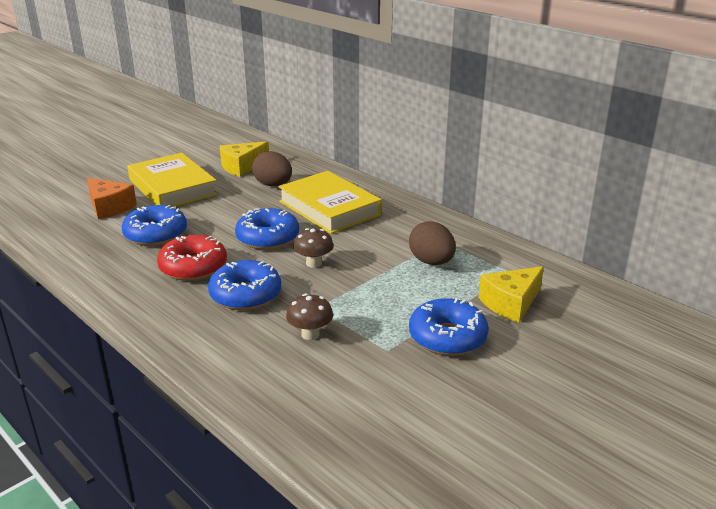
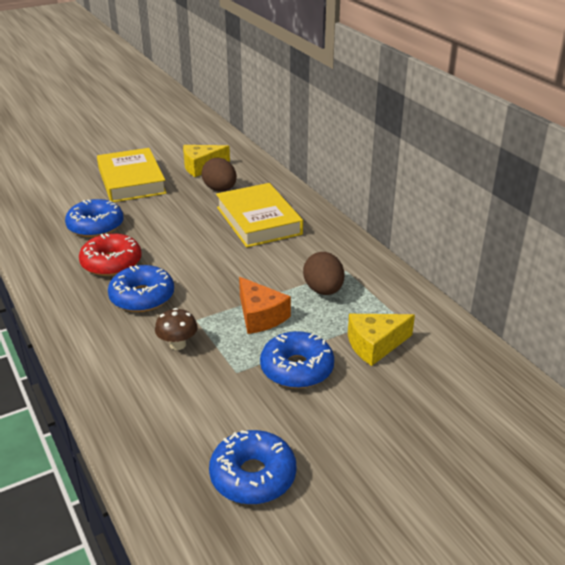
camera: 15 degrees right, 5 degrees up
orange cheese [87,177,137,220] -> orange cheese moved to [239,277,291,334]
blue donut [235,208,299,250] -> blue donut moved to [209,430,296,505]
brown mushroom [293,228,334,268] -> none

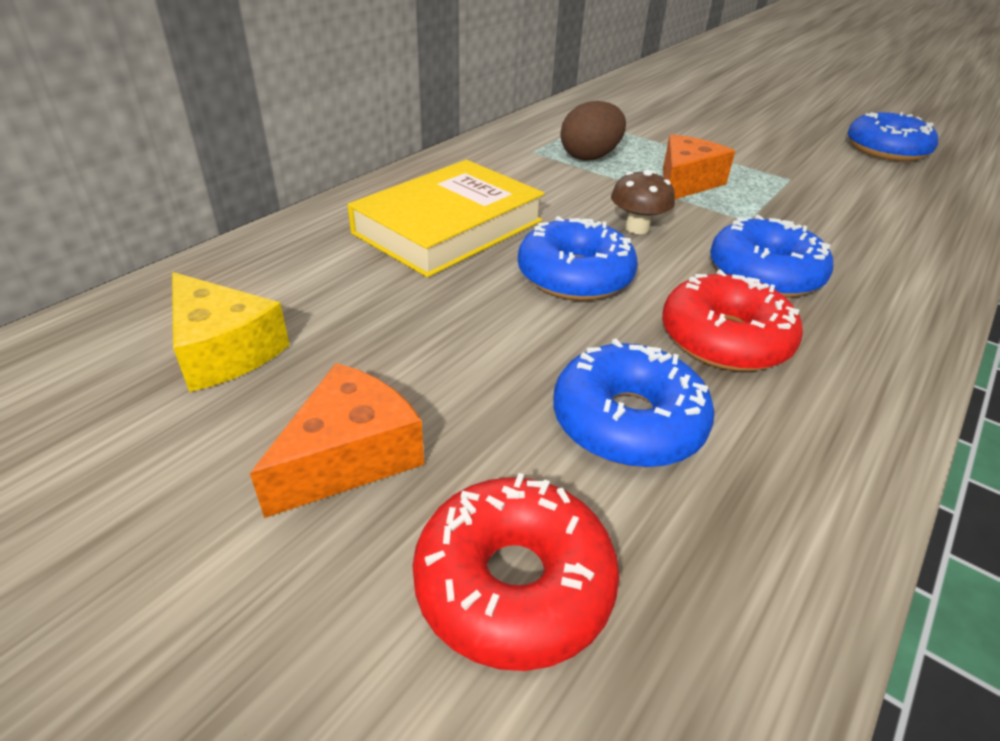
camera: 115 degrees left, 5 degrees up
yellow book [97,148,167,202] -> orange cheese [250,363,424,518]
brown mushroom [155,308,198,350] -> brown mushroom moved to [611,170,675,234]
brown egg [201,158,237,192] -> none
blue donut [260,331,334,388] -> blue donut moved to [518,216,638,301]
yellow cheese [348,314,415,366] -> none
none -> red donut [412,473,620,671]

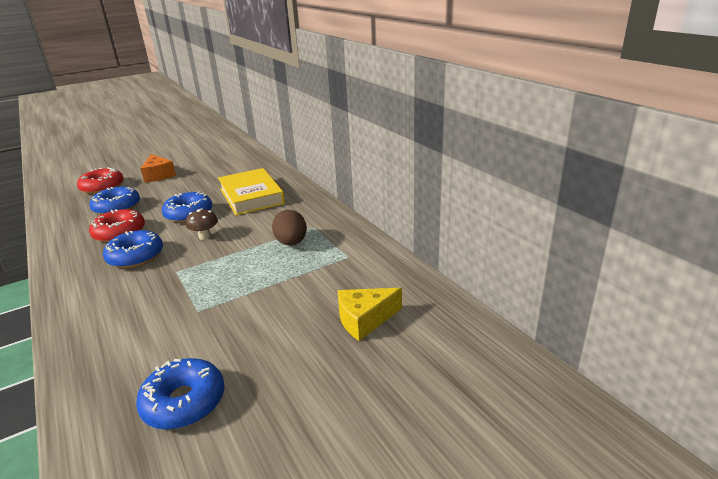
camera: 115 degrees right, 10 degrees down
yellow cheese [172,272,290,392] -> yellow cheese moved to [338,288,402,341]
orange cheese [663,134,735,199] -> none

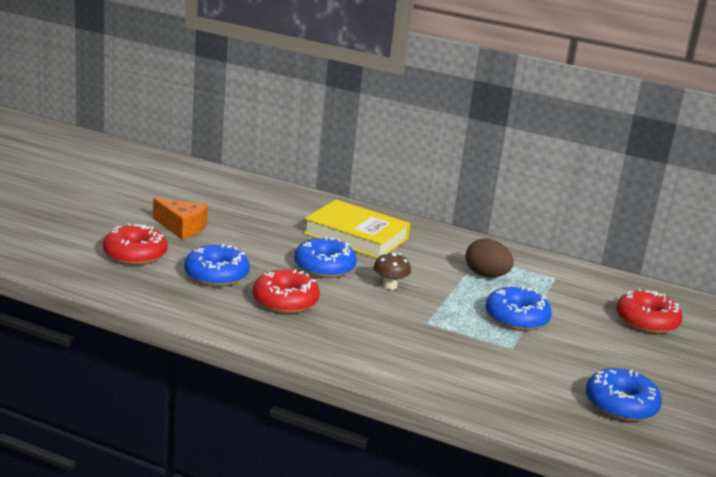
camera: 40 degrees left, 5 degrees down
blue donut [103,230,163,268] -> blue donut moved to [485,287,552,331]
yellow cheese [338,288,402,341] -> red donut [617,288,683,334]

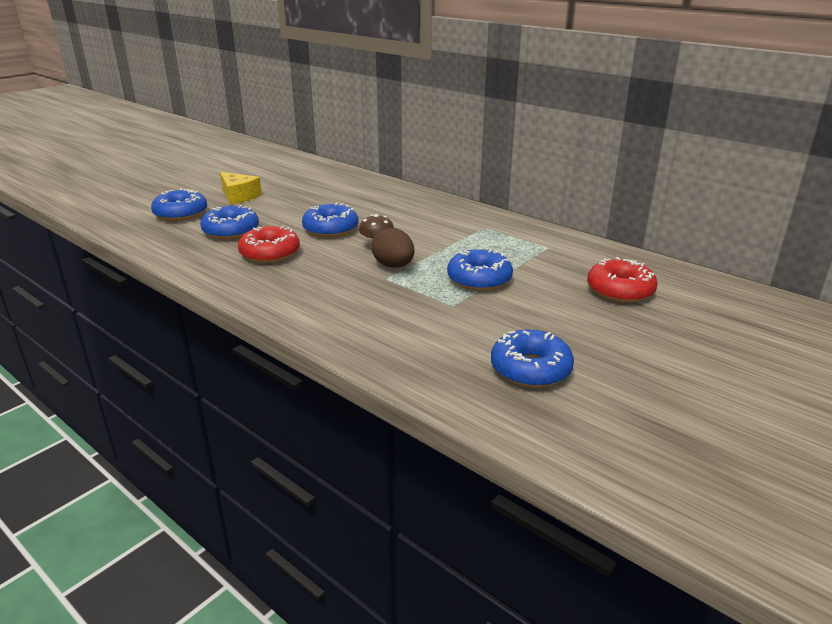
camera: 20 degrees right, 5 degrees up
red donut [103,223,168,265] -> blue donut [151,188,207,221]
orange cheese [153,198,208,239] -> yellow cheese [220,172,262,205]
yellow book [303,200,410,258] -> none
brown egg [466,238,514,277] -> brown egg moved to [371,228,414,268]

